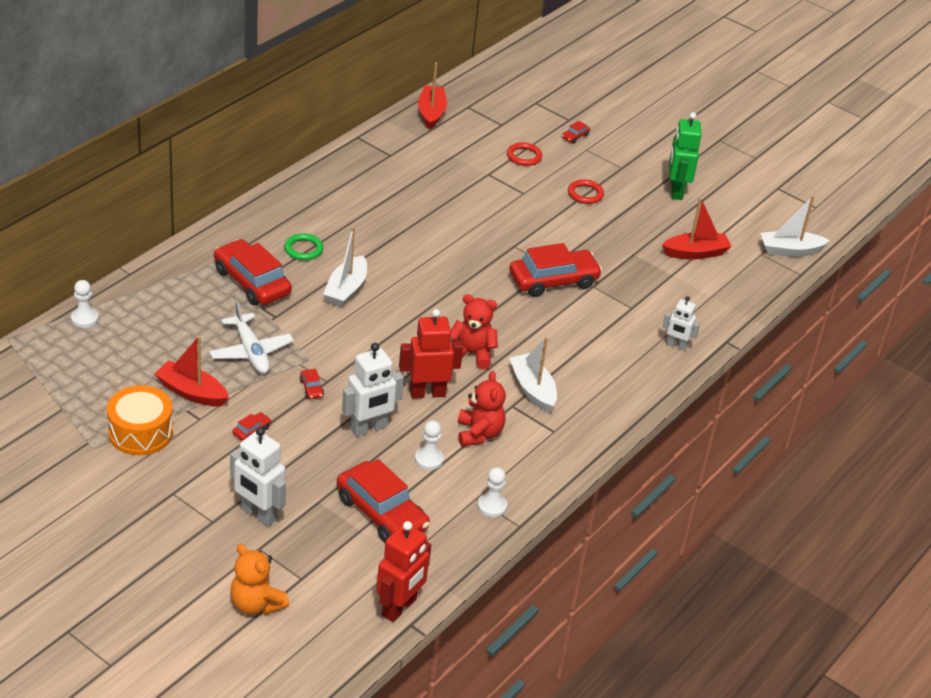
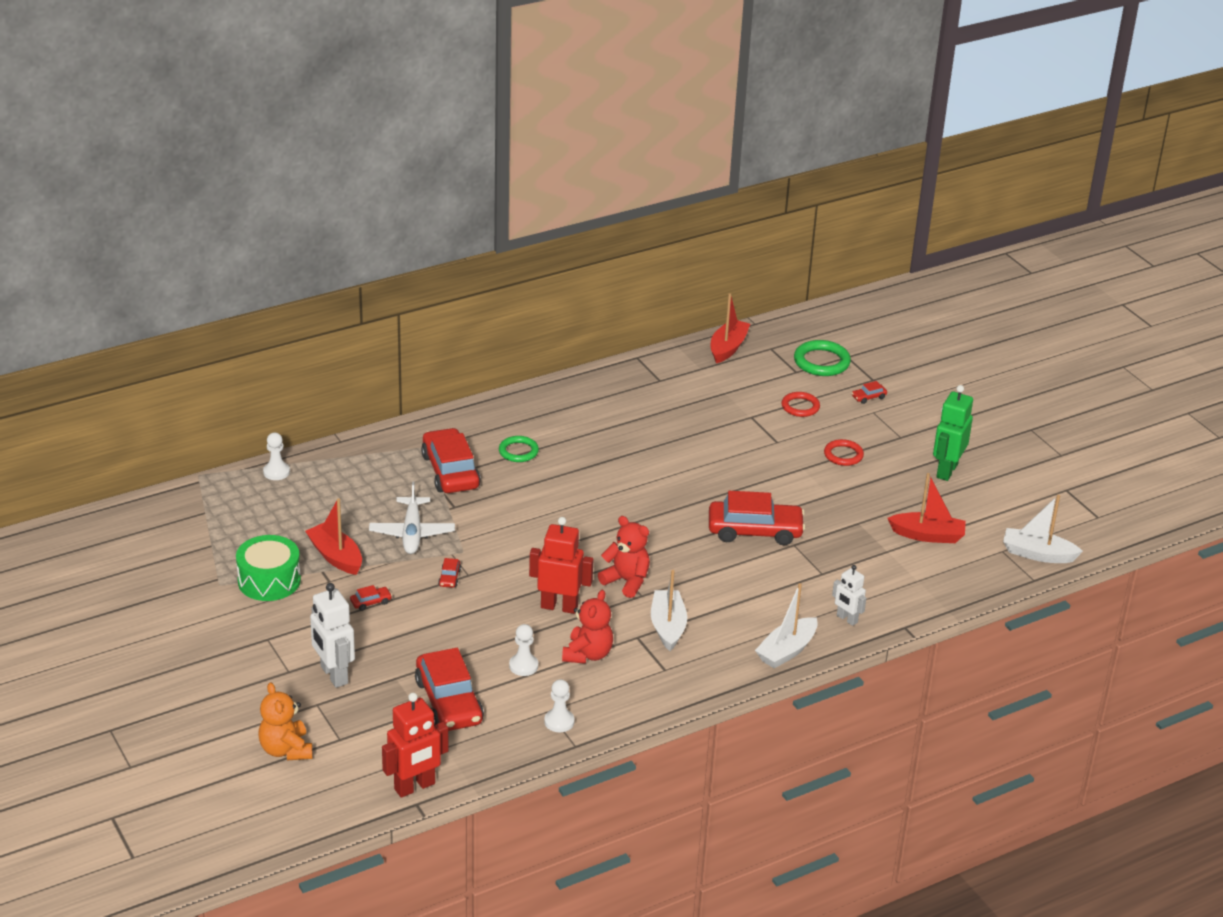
camera: 25 degrees right, 5 degrees down
orange drum [107,385,173,455] -> green drum [236,535,301,601]
white boat [323,227,367,307] -> white boat moved to [755,583,818,668]
white robot [342,343,404,437] -> none
none -> green ring [794,340,851,376]

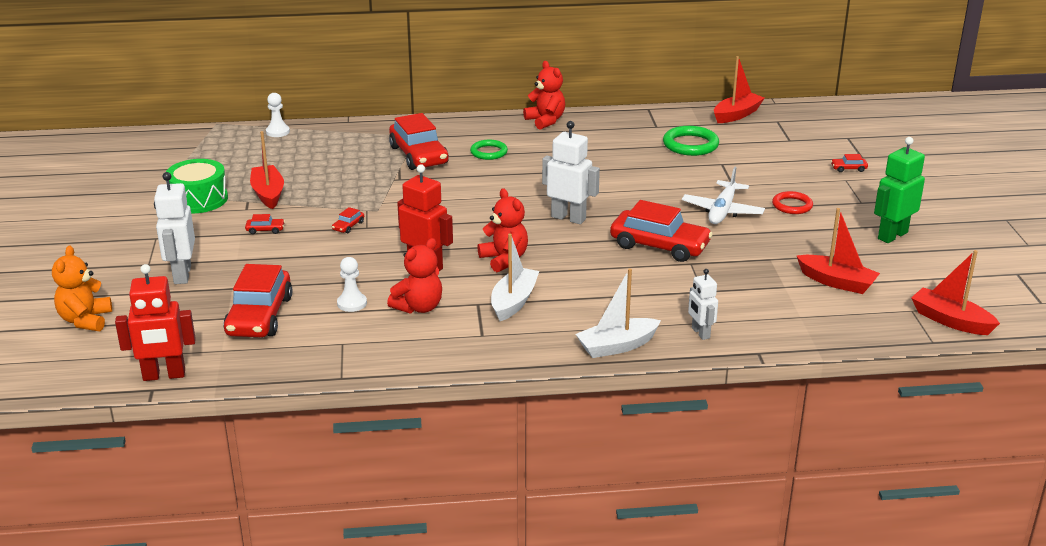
camera: 25 degrees right, 5 degrees down
white plane [369,481,455,554] -> white plane moved to [682,167,765,224]
red car [421,428,481,493] -> red car turned 150 degrees clockwise [389,113,449,170]
white pawn [544,679,575,732] -> none
red ring [781,392,820,417] -> none
green ring [794,340,851,376] -> green ring moved to [663,126,719,156]
white boat [1003,495,1083,563] -> red boat [911,250,1000,335]
none -> red teddy bear [523,61,565,130]
none -> white robot [542,121,600,224]

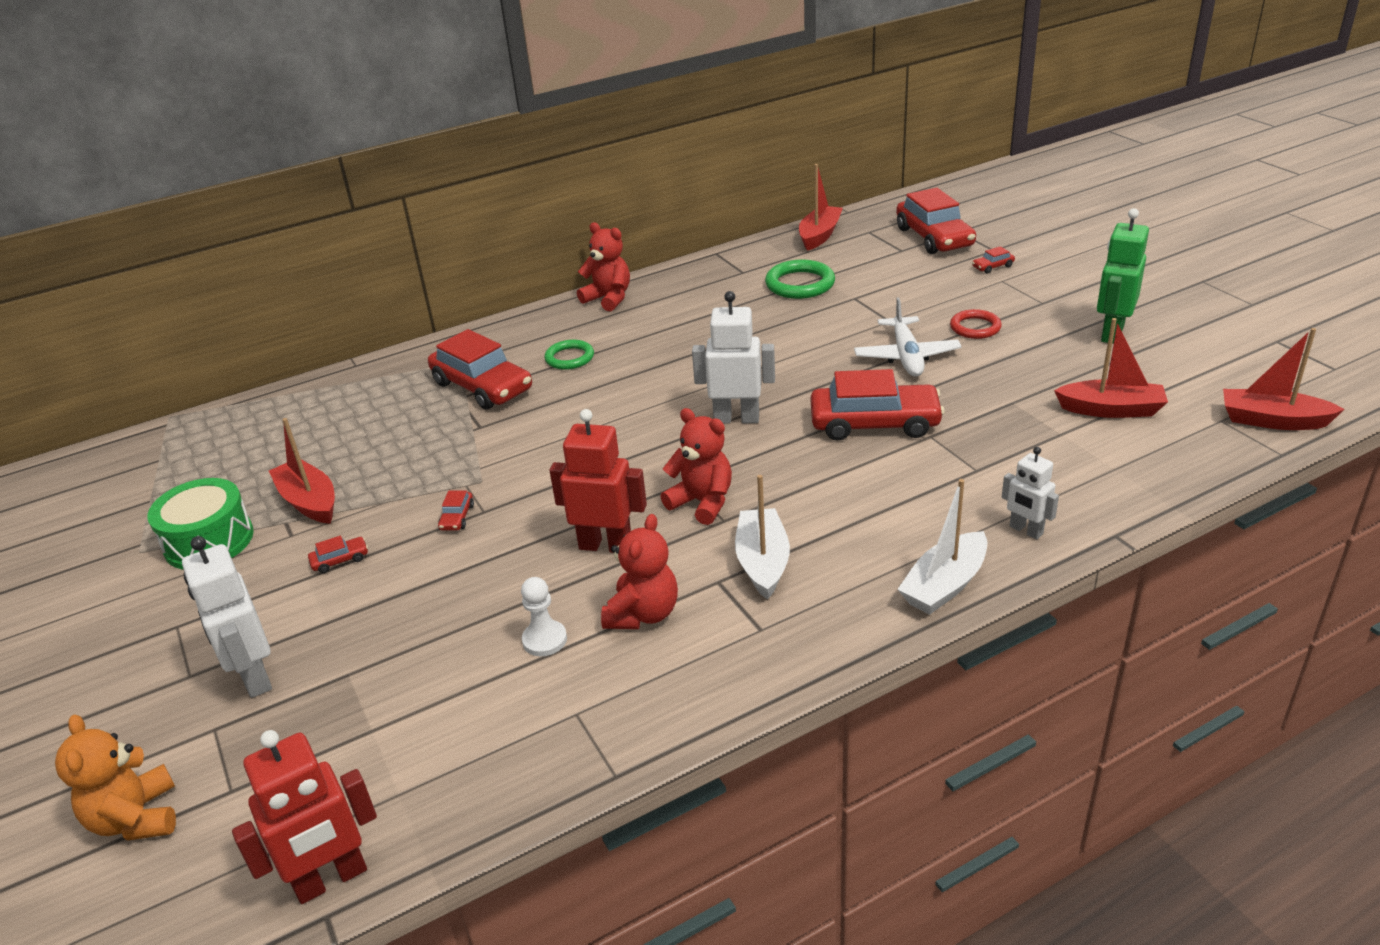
camera: 20 degrees left, 5 degrees up
red car [223,264,293,337] -> red car moved to [896,188,976,254]
white pawn [266,93,290,137] -> none

